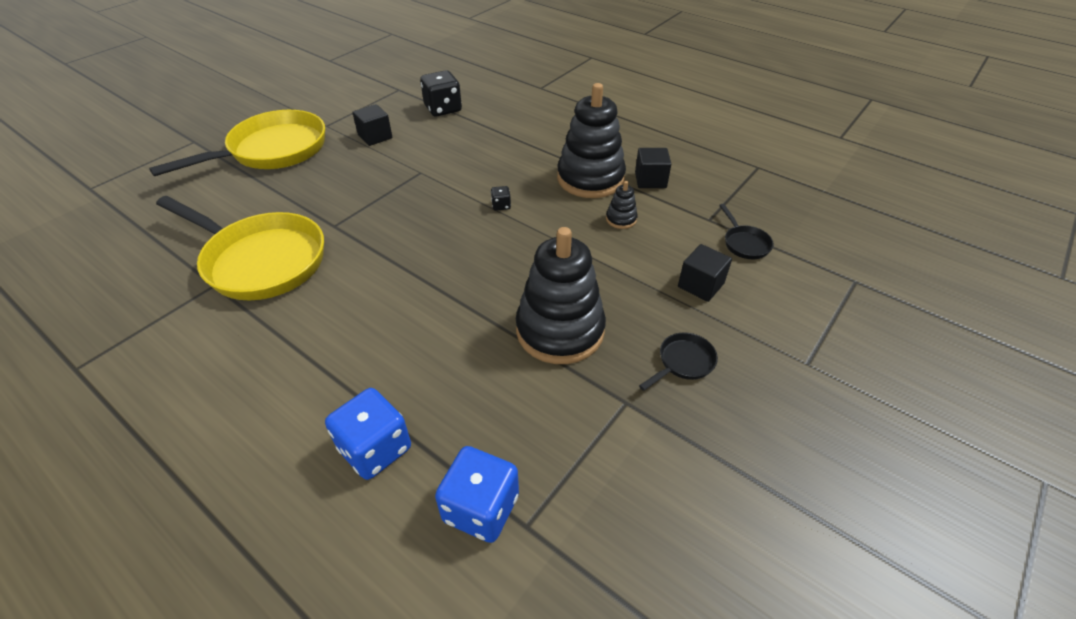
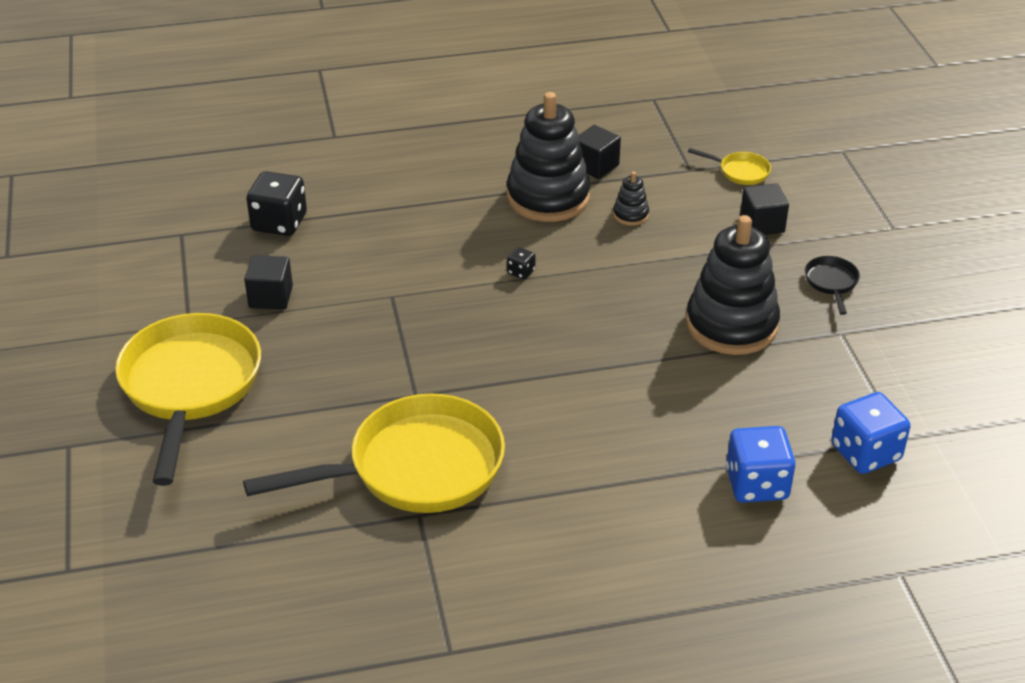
camera: 50 degrees left, 5 degrees down
black pan [719,204,774,259] -> yellow pan [688,148,771,185]

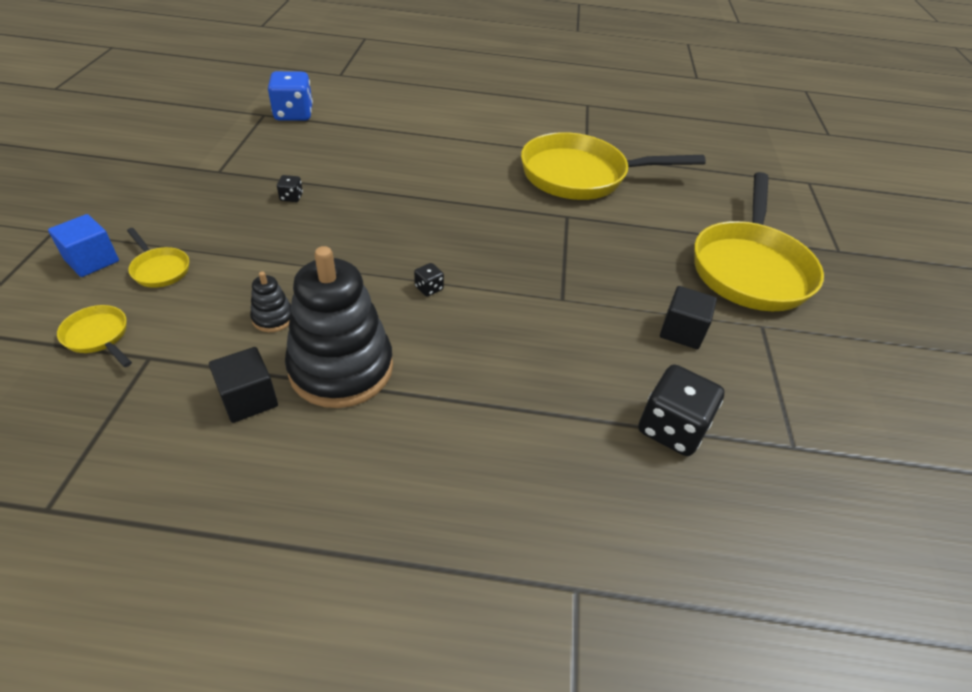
camera: 165 degrees left, 5 degrees up
black stacking toy [686,215,780,355] -> black dice [277,175,303,202]
blue dice [726,426,795,503] -> none
black cube [740,183,789,235] -> yellow pan [127,228,189,288]
black pan [805,256,860,315] -> none
none -> blue cube [48,214,119,277]

